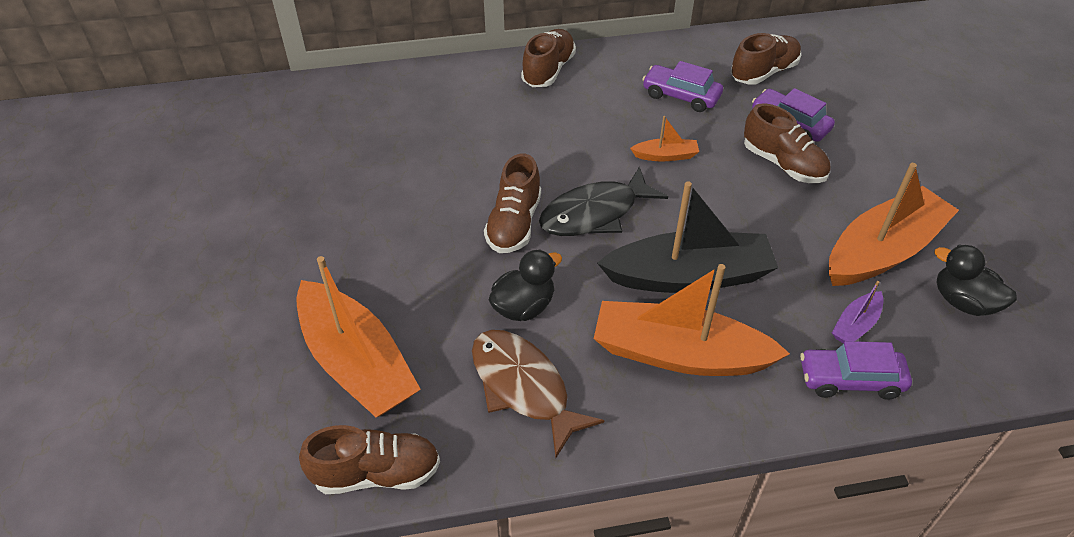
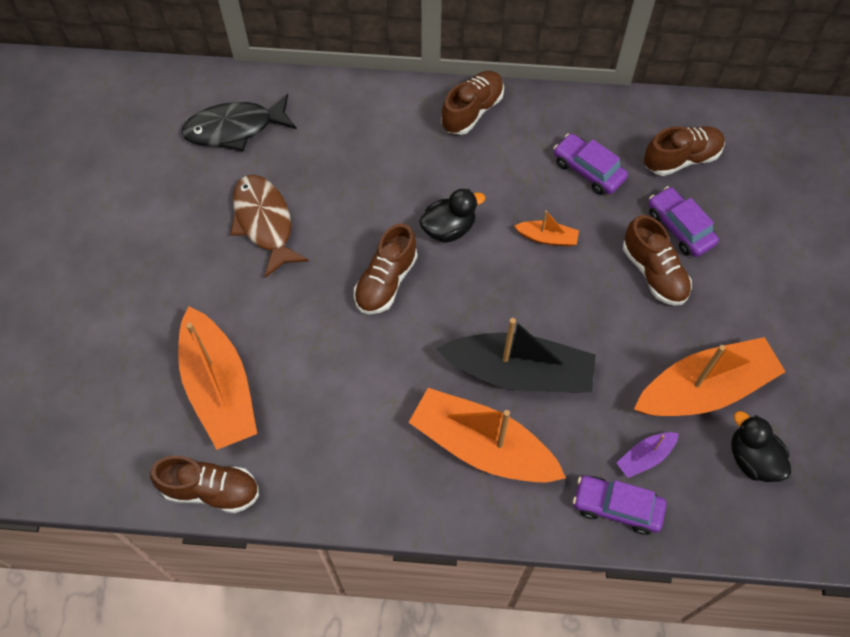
camera: 15 degrees right, 15 degrees up
brown fish [472,330,604,458] -> brown fish moved to [230,175,309,278]
black duck [489,250,562,321] -> black duck moved to [419,189,485,243]
black fish [539,166,668,236] -> black fish moved to [181,94,297,152]

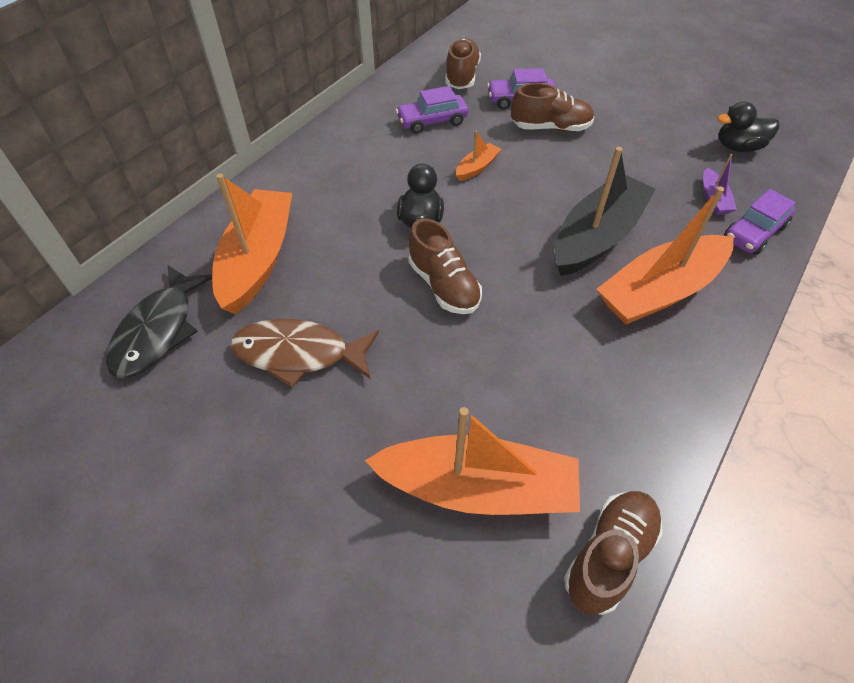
camera: 60 degrees left, 10 degrees down
brown shoe [441,71,504,135] -> none
orange boat [634,337,785,416] -> orange boat moved to [212,174,292,314]

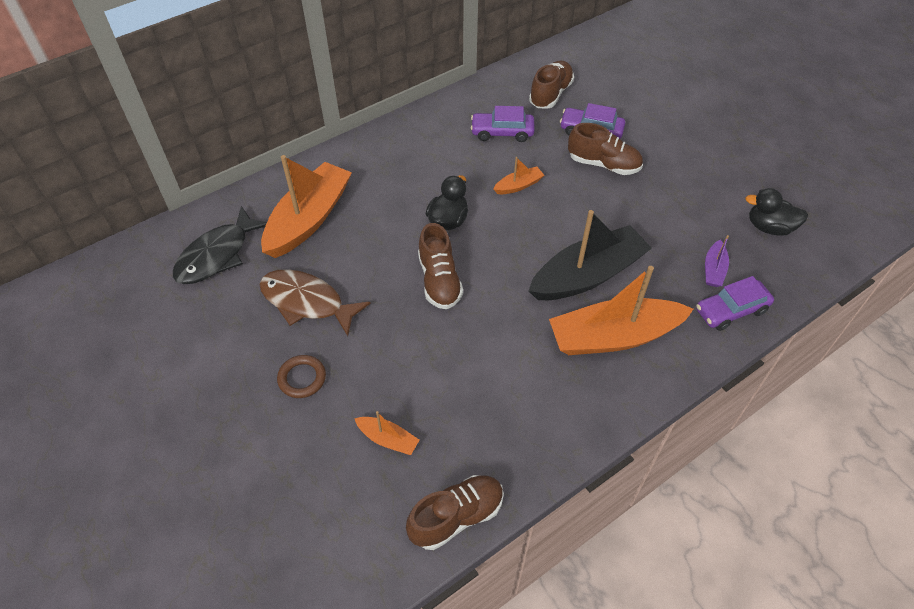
camera: 20 degrees right, 0 degrees up
orange boat [365,407,580,515] -> orange boat [354,411,419,455], size x0.44
none -> brown ring [277,355,326,398]

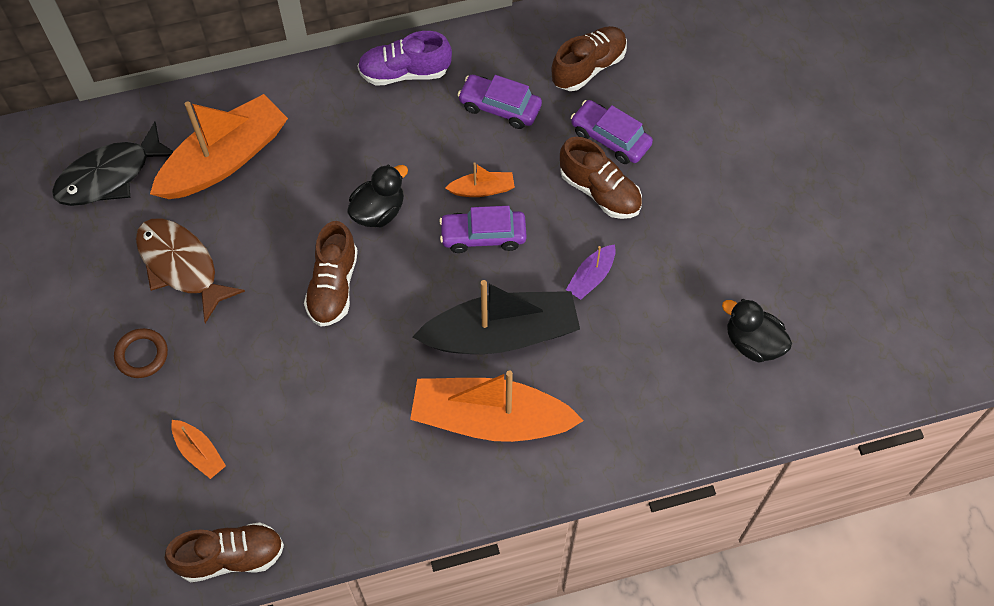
camera: 20 degrees right, 10 degrees up
purple car [696,276,774,331] -> purple car moved to [439,206,527,253]
purple boat [705,235,729,287] -> purple boat moved to [566,244,616,300]
none -> purple shoe [357,31,452,86]

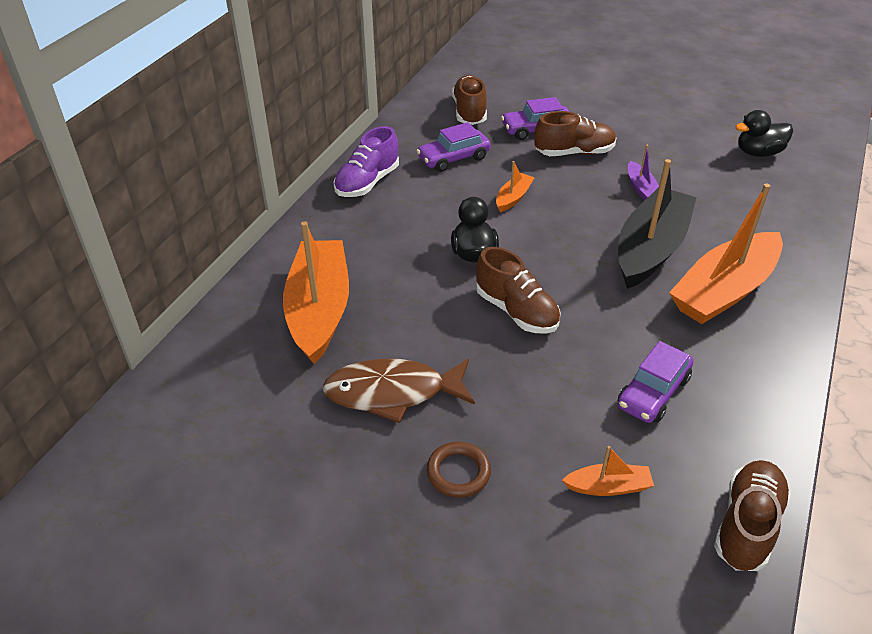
camera: 50 degrees left, 20 degrees down
black fish [52,122,174,206] -> none
purple car [439,206,527,253] -> purple car moved to [618,341,693,423]

